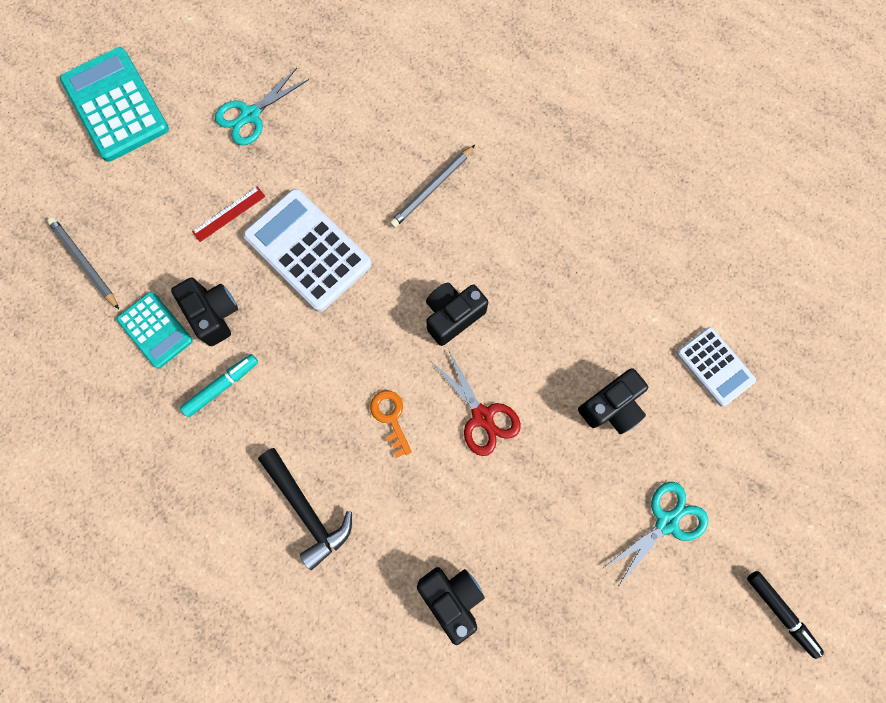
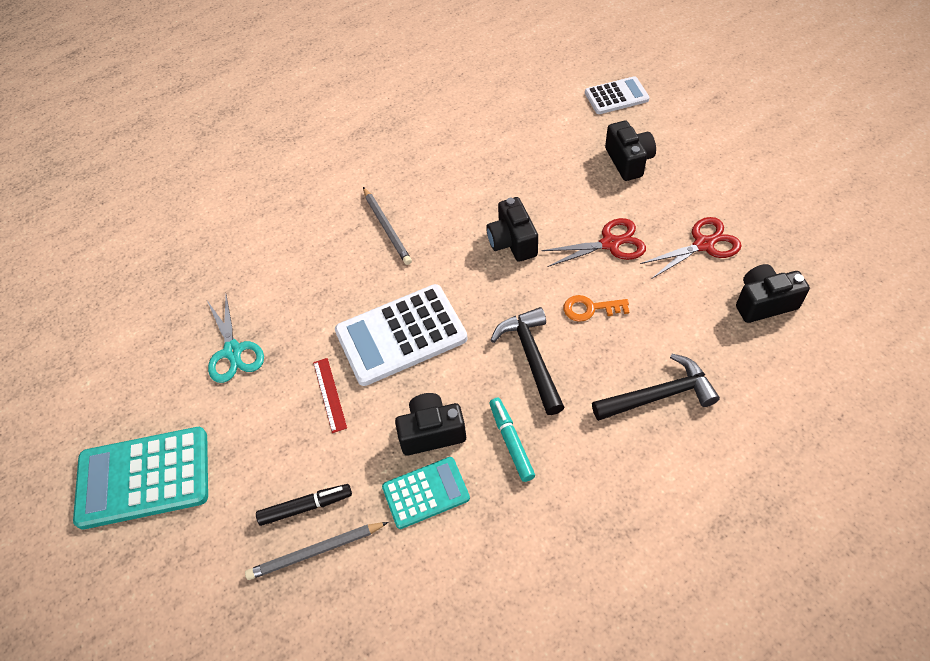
camera: 65 degrees left, 20 degrees down
turquoise scissors [603,482,708,587] -> none
black marker [747,571,824,659] -> black marker moved to [256,484,352,526]
none -> black hammer [491,307,565,415]
none -> red scissors [640,217,742,278]

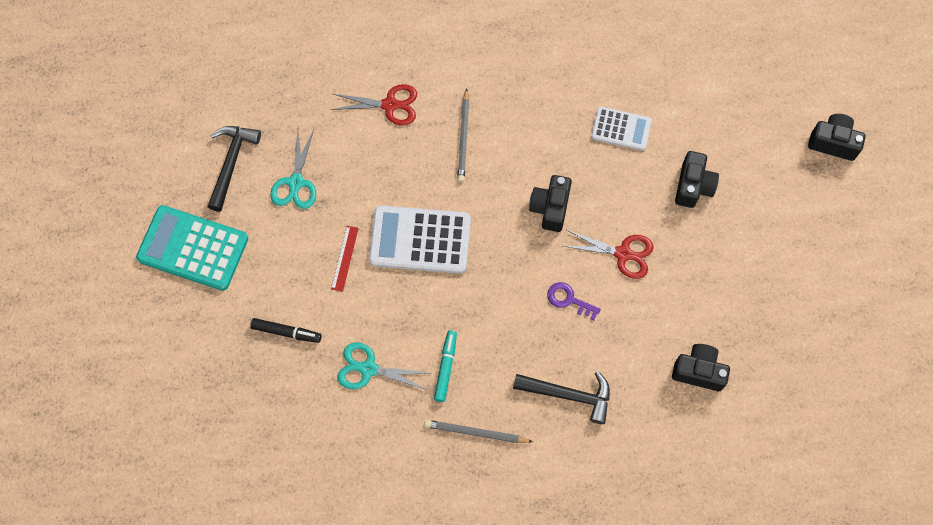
camera: 25 degrees right, 15 degrees up
grey pencil [245,522,388,580] -> grey pencil moved to [424,420,533,443]
turquoise calculator [382,457,470,529] -> turquoise scissors [337,342,428,390]
black camera [395,393,466,456] -> black camera moved to [808,114,866,161]
black hammer [491,307,565,415] -> black hammer moved to [207,126,261,212]
orange key [564,295,629,322] -> purple key [547,282,601,320]
white calculator [585,76,650,114] -> white calculator moved to [591,107,652,151]
red scissors [640,217,742,278] -> red scissors moved to [331,84,417,125]

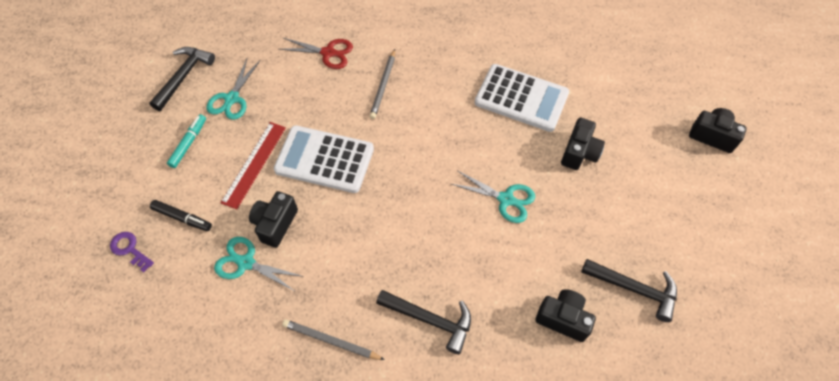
camera: 10 degrees right, 10 degrees down
turquoise calculator [136,205,248,291] -> none
red ruler [331,226,359,292] -> red ruler [221,122,286,209], size x1.64
turquoise marker [434,331,457,402] -> turquoise marker moved to [167,114,206,168]
black camera [529,175,572,232] -> black camera moved to [249,191,298,248]
purple key [547,282,601,320] -> purple key moved to [110,232,154,272]
red scissors [563,230,654,279] -> turquoise scissors [452,171,535,223]
white calculator [591,107,652,151] -> white calculator [475,64,569,132], size x1.70
none -> black hammer [581,259,677,322]

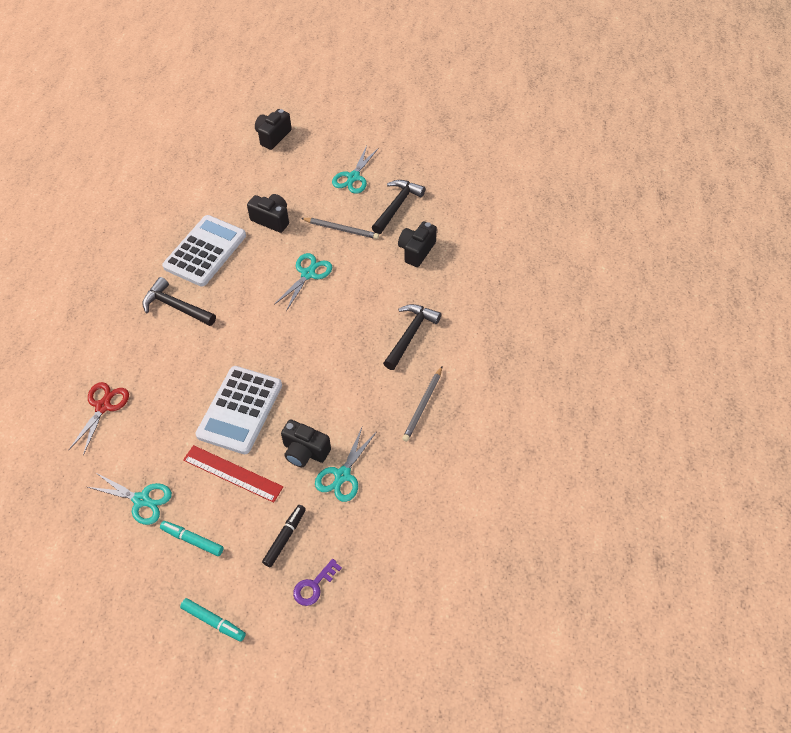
camera: 85 degrees left, 5 degrees down
black hammer [150,47,215,111] -> black hammer moved to [142,277,216,326]
grey pencil [370,49,395,119] -> grey pencil moved to [301,218,379,239]
none -> turquoise marker [180,598,246,642]
none -> turquoise scissors [332,146,379,194]

